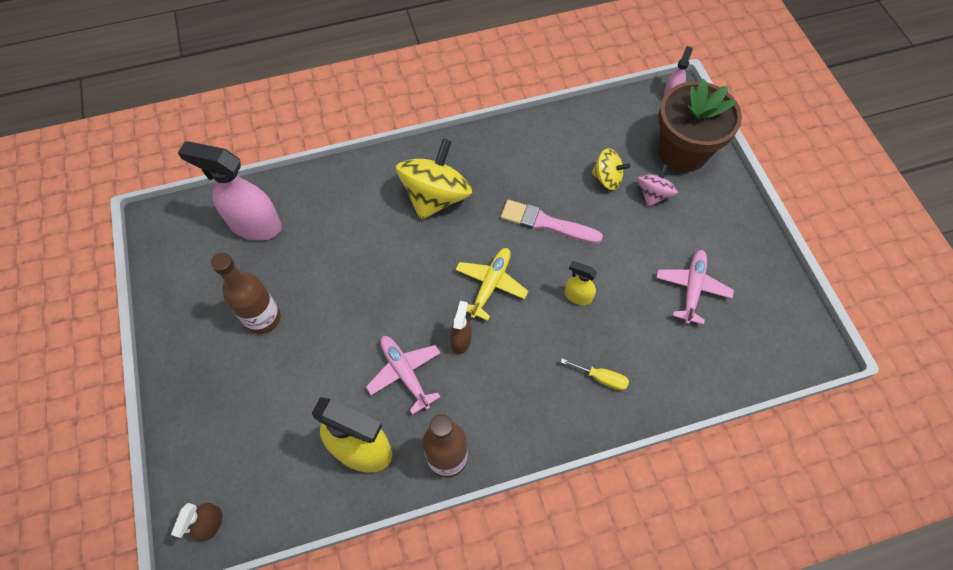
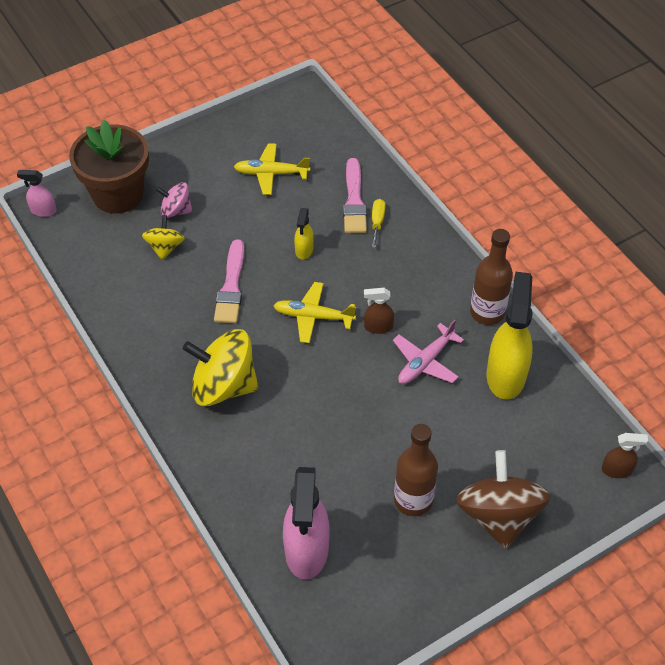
camera: 105 degrees left, 10 degrees down
pink plane [656,250,734,325] -> yellow plane [234,143,310,195]
none -> pink brush [343,158,367,233]
none -> brown spinning top [456,450,551,549]

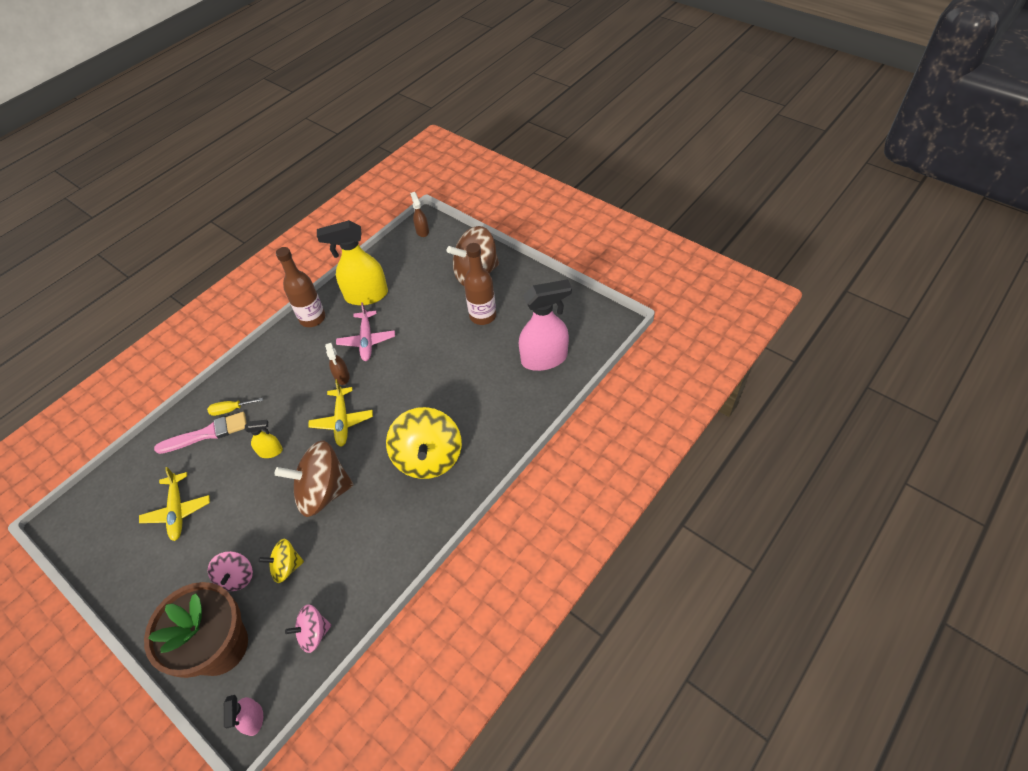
camera: 105 degrees left, 0 degrees up
pink brush [214,239,244,324] -> brown spinning top [275,440,353,517]
pink plane [393,319,464,384] -> pink plane turned 60 degrees clockwise [336,302,395,361]
none -> pink spinning top [285,604,332,653]

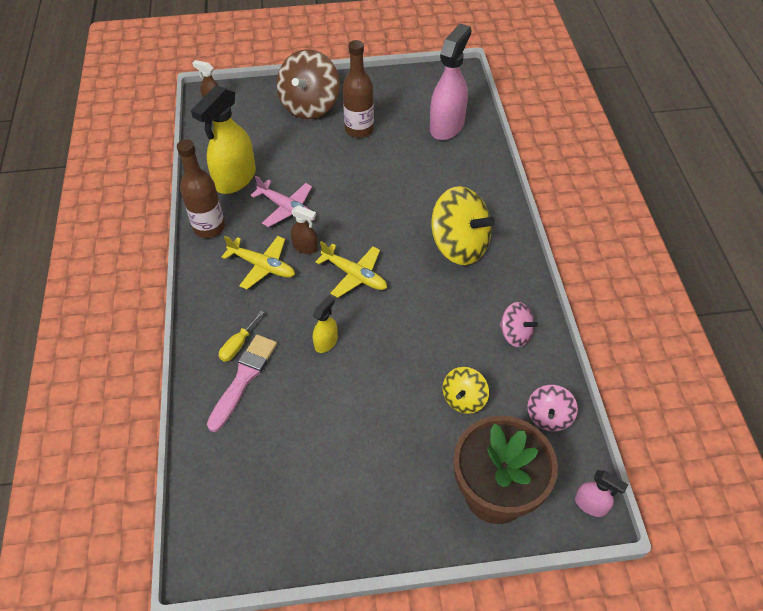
camera: 50 degrees left, 0 degrees up
yellow plane [139,467,210,541] -> yellow plane moved to [222,236,295,289]
pink spinning top [208,551,253,591] -> pink spinning top moved to [499,302,538,347]
brown spinning top [275,440,353,517] -> none

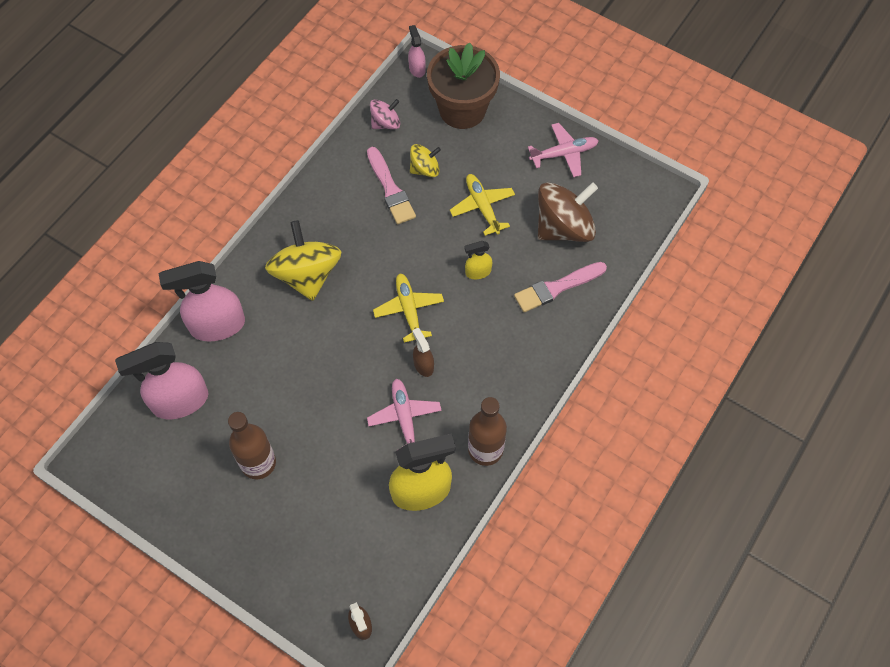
camera: 140 degrees left, 10 degrees up
yellow screwdriver [219,311,264,362] -> none
yellow plane [222,236,295,289] -> yellow plane moved to [450,174,515,236]
brown spinning top [276,49,340,119] -> brown spinning top moved to [538,182,598,242]
pink spinning top [499,302,538,347] -> none
none -> pink spray bottle [159,261,245,341]
none -> pink brush [367,147,416,224]
none -> pink plane [528,123,599,177]

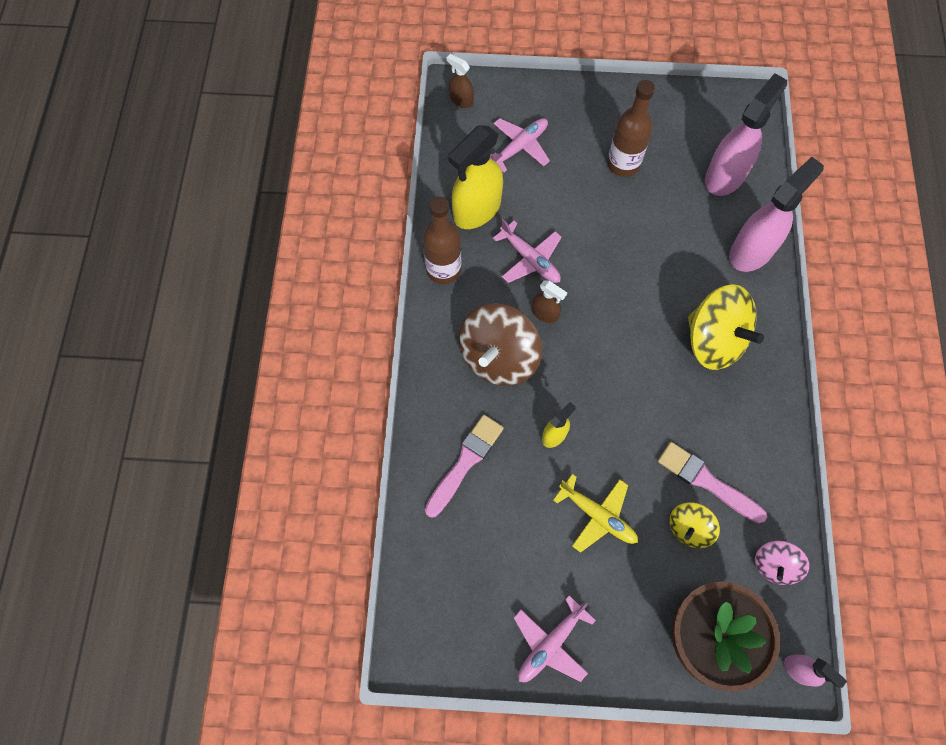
camera: 150 degrees right, 5 degrees up
yellow plane [373,274,444,343] -> none
brown spinning top [538,182,598,242] -> brown spinning top moved to [459,303,542,386]
none -> pink plane [490,118,550,173]

